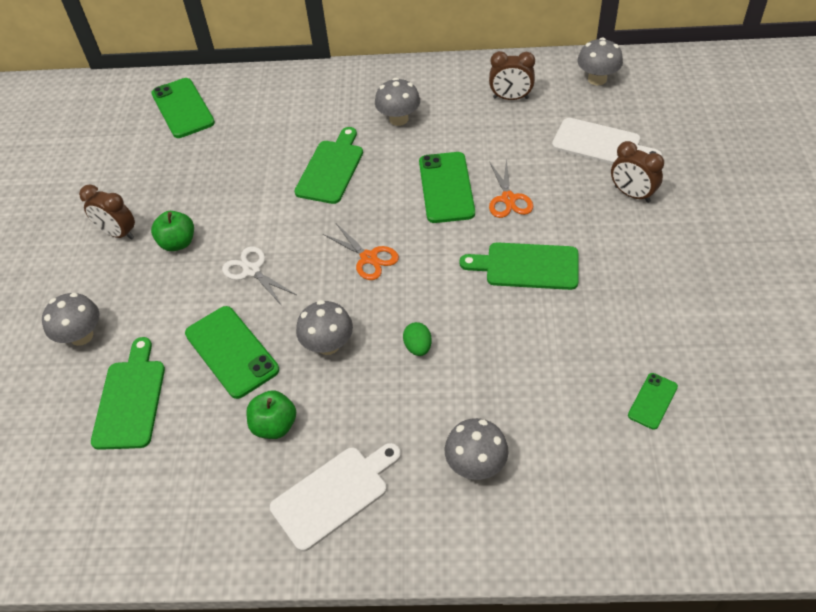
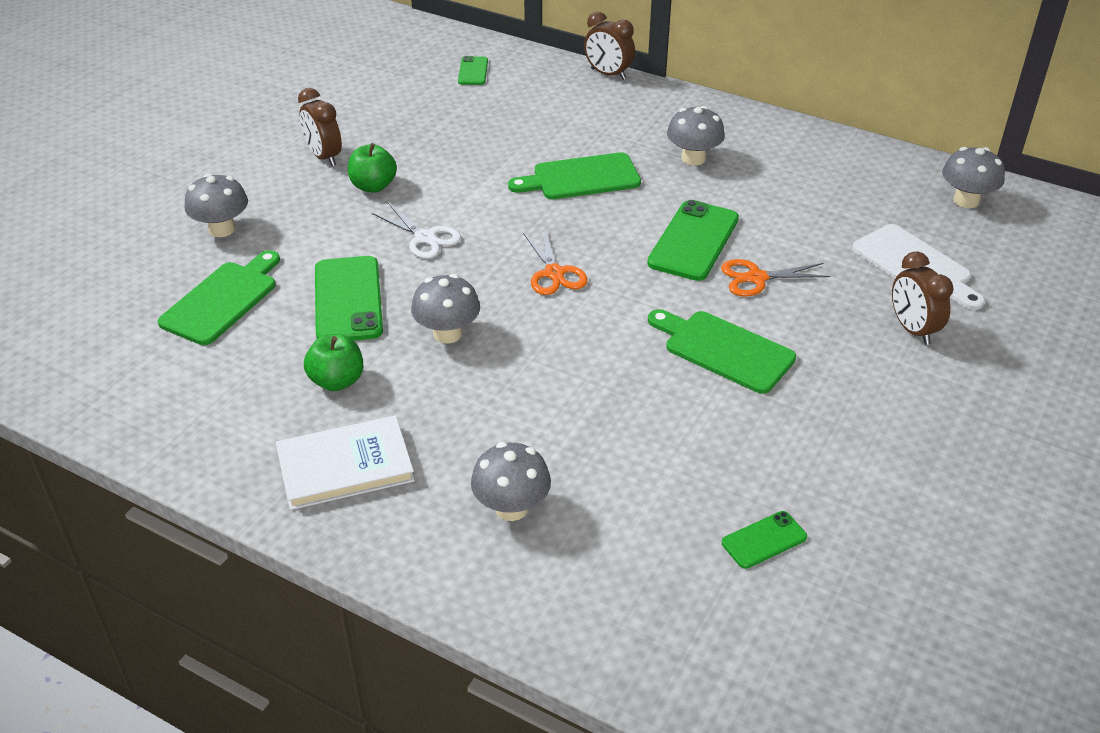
camera: 25 degrees right, 10 degrees down
green phone [151,78,215,138] -> green phone [458,56,488,85], size x0.53
white scissors [222,246,296,306] -> white scissors turned 150 degrees clockwise [371,203,461,259]
white cutting board [270,443,401,552] -> white book [276,415,415,510]
green cutting board [294,127,363,204] -> green cutting board turned 150 degrees counterclockwise [508,152,641,199]
green egg [403,322,432,356] -> none
brown clock [489,51,535,100] -> brown clock moved to [584,12,635,80]
orange scissors [489,158,533,218] -> orange scissors turned 60 degrees clockwise [721,259,831,297]

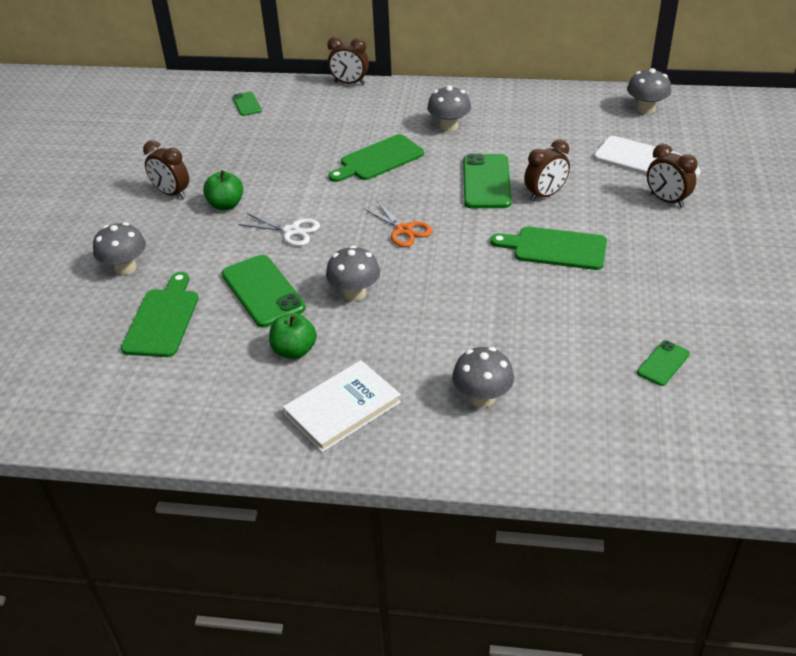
camera: 20 degrees left, 0 degrees up
orange scissors [721,259,831,297] -> brown clock [524,139,570,202]

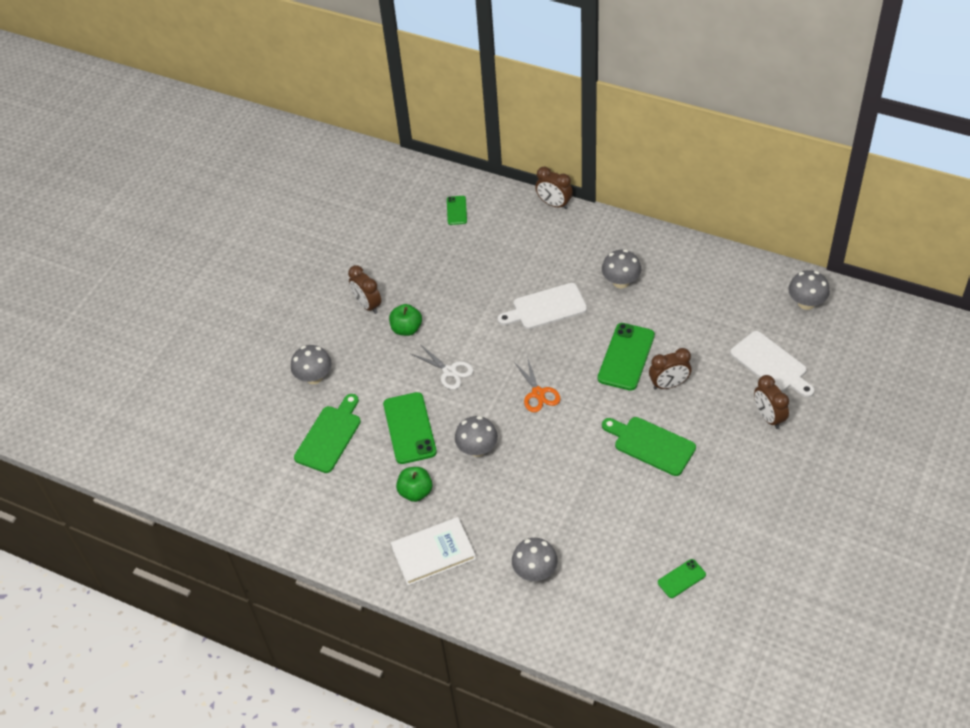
camera: 20 degrees right, 10 degrees up
green cutting board [328,134,424,182] -> white cutting board [498,283,587,329]

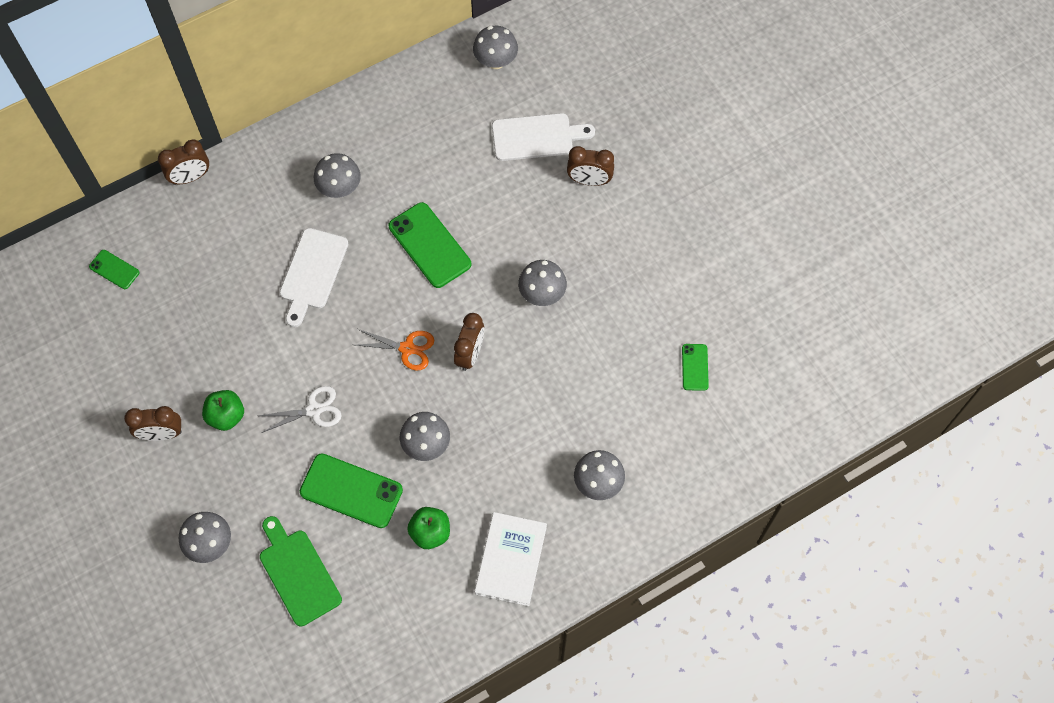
camera: 60 degrees left, 15 degrees up
green cutting board [602,417,696,476] -> grey mushroom [518,260,567,306]
brown clock [649,348,692,390] -> brown clock moved to [454,313,484,371]

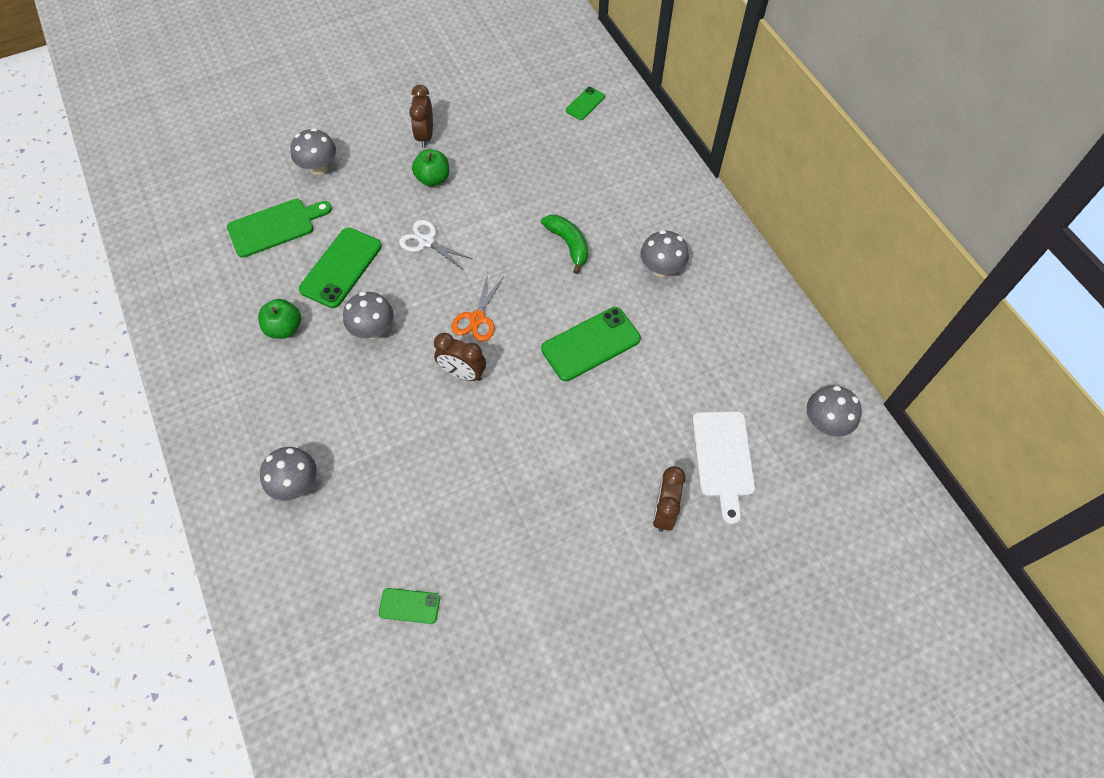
camera: 95 degrees right, 5 degrees down
brown clock [158,139,209,185] -> none
white scissors [259,386,342,433] -> white scissors turned 135 degrees clockwise [399,220,473,270]
white cutting board [280,228,348,327] -> green banana [541,215,588,274]
white book [474,512,547,606] -> none
grey mushroom [518,260,567,306] -> none

